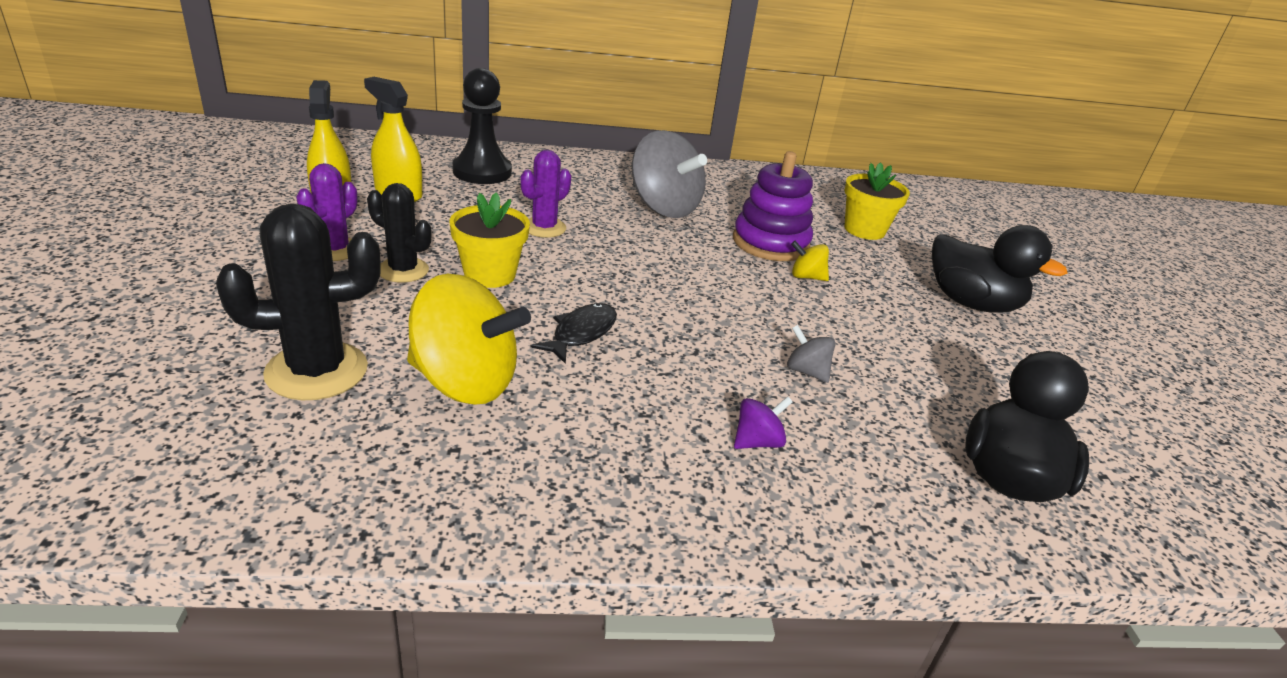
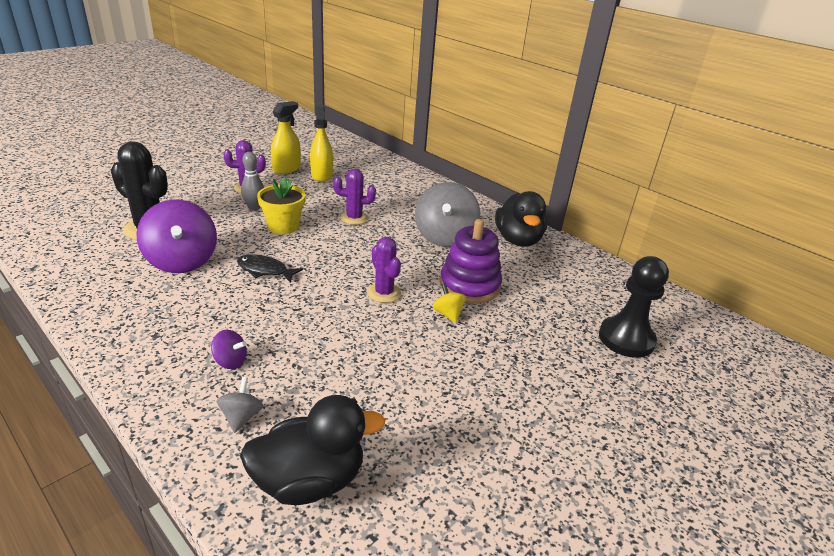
camera: 50 degrees right, 0 degrees up
black cactus [367,183,432,283] -> grey bowling pin [241,152,264,211]
yellow spinning top [407,274,531,405] -> purple spinning top [136,200,217,273]
black pawn [452,68,512,184] -> black pawn moved to [599,256,669,358]
black fish [531,303,617,364] -> black fish turned 150 degrees counterclockwise [237,254,303,283]
grey spinning top [787,325,835,383] -> grey spinning top moved to [217,377,263,433]
yellow flower pot [844,162,910,240] -> none
black duck [932,225,1067,313] -> black duck moved to [495,191,547,247]
none -> purple cactus [367,237,401,303]

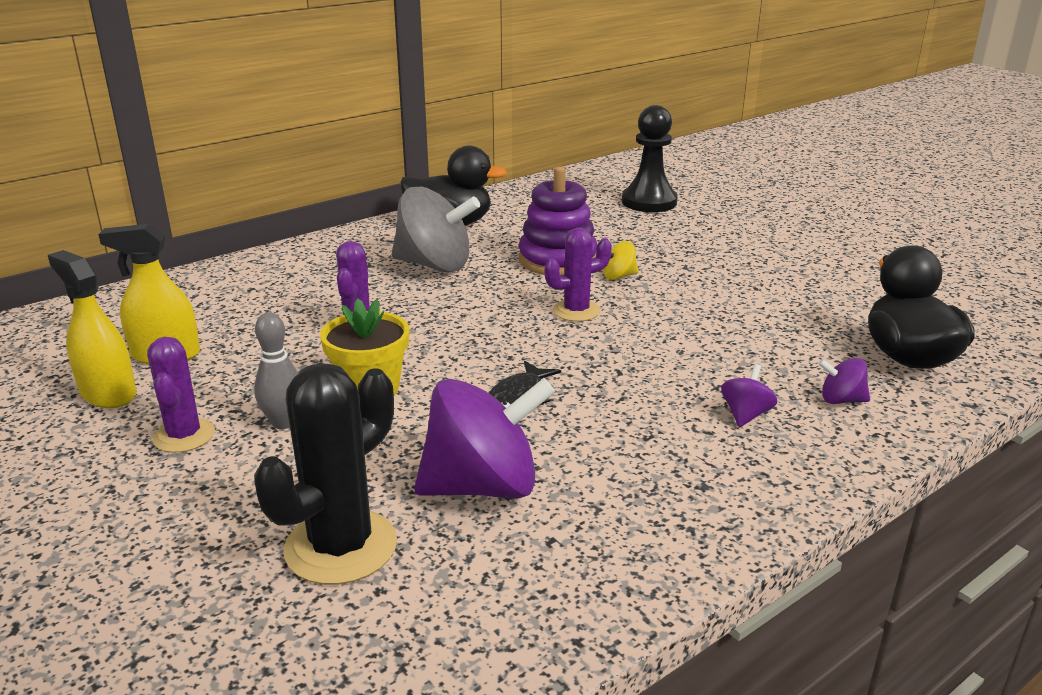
camera: 80 degrees left, 5 degrees down
grey spinning top [217,377,263,433] -> purple spinning top [818,358,870,404]

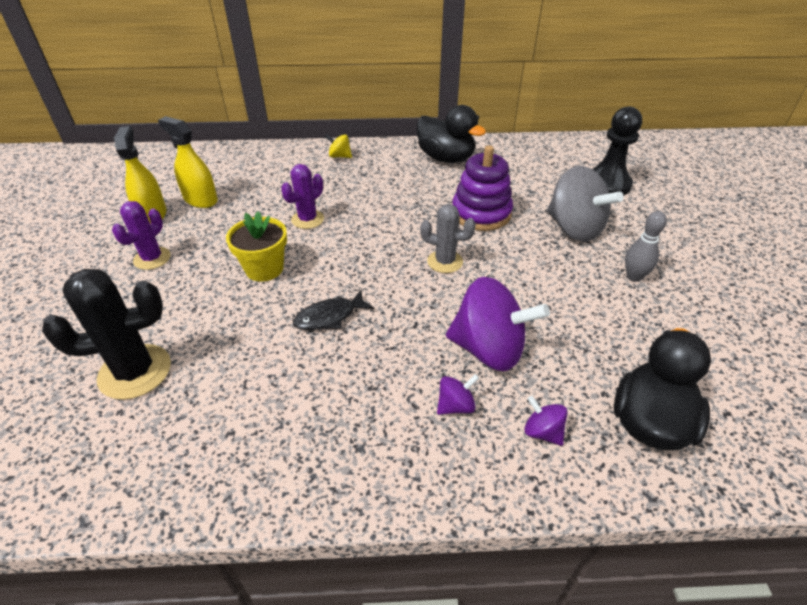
camera: 35 degrees right, 15 degrees up
grey bowling pin [254,312,298,429] -> grey bowling pin moved to [625,211,667,282]
grey spinning top [392,186,480,273] -> grey spinning top moved to [547,166,624,242]
purple spinning top [414,378,555,499] -> purple spinning top moved to [446,277,550,371]
purple cactus [545,228,612,322] -> grey cactus [420,204,476,273]
yellow spinning top [603,241,639,280] -> yellow spinning top moved to [325,134,352,158]

